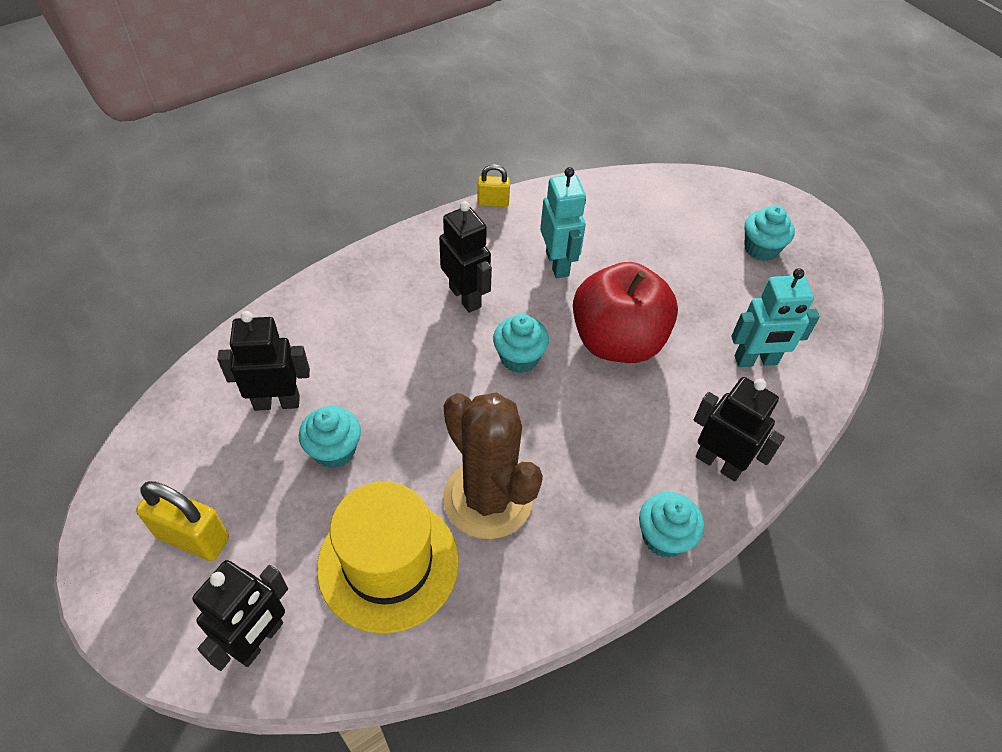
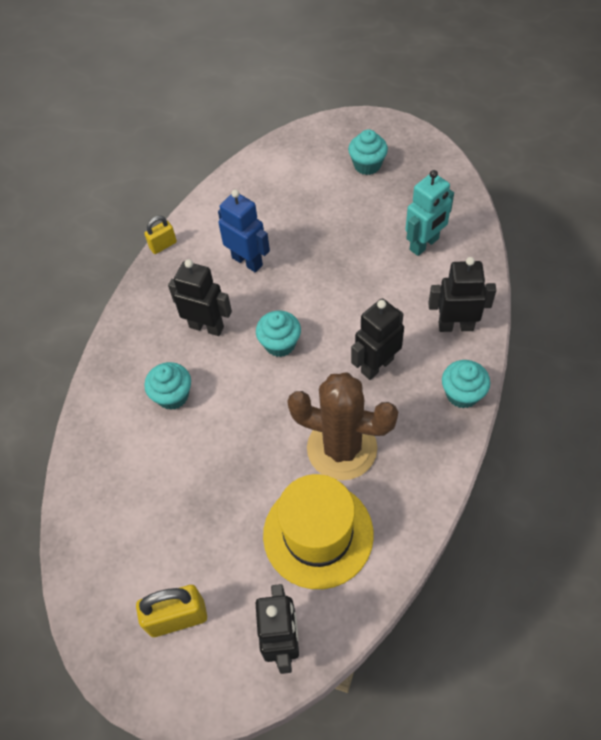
camera: 30 degrees left, 5 degrees up
black robot [217,311,310,411] -> black robot moved to [351,298,404,380]
turquoise cupcake [299,406,361,469] -> turquoise cupcake moved to [144,362,191,410]
turquoise robot [540,167,586,278] -> blue robot [218,189,270,273]
red apple [573,262,678,363] -> none

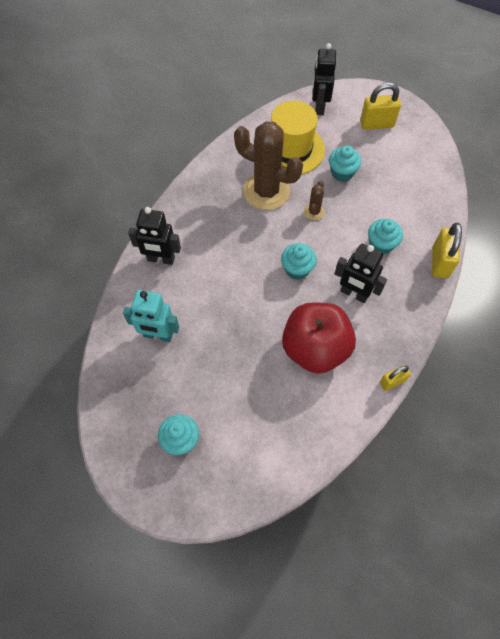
camera: 175 degrees left, 5 degrees up
blue robot [218,189,270,273] -> red apple [282,303,356,374]
black robot [351,298,404,380] -> none
turquoise robot [405,170,454,256] -> turquoise robot turned 135 degrees counterclockwise [123,290,179,342]
turquoise cupcake [442,360,490,408] -> turquoise cupcake moved to [329,145,361,182]
none -> brown cactus [304,181,325,220]
none -> yellow padlock [432,223,462,278]

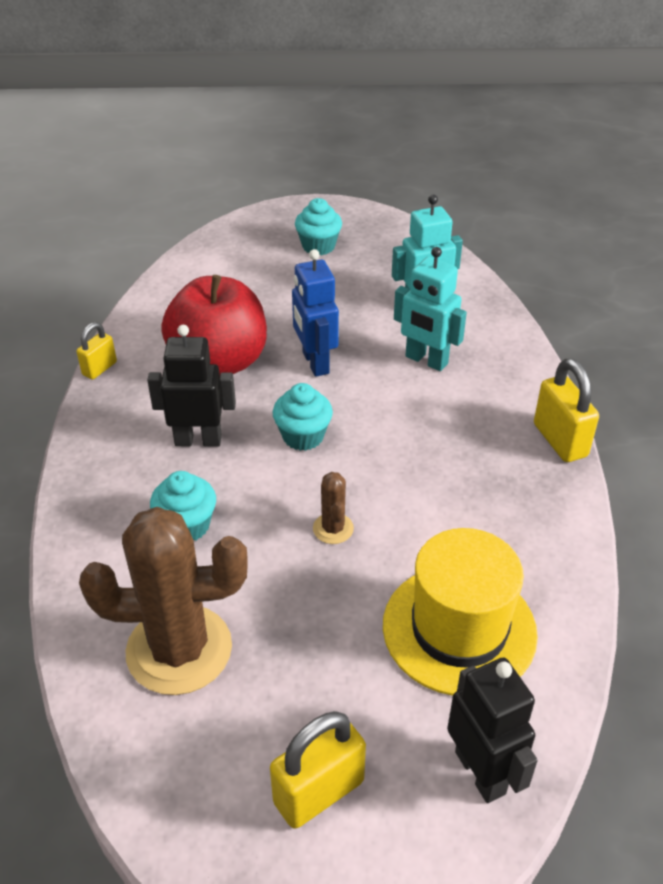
camera: 150 degrees right, 20 degrees down
black robot [128,207,181,265] -> none
brown cactus [234,121,303,210] -> brown cactus moved to [79,507,248,695]
turquoise cupcake [329,145,361,182] -> none
yellow padlock [432,223,462,278] -> yellow padlock moved to [534,358,599,462]
none -> blue robot [292,249,339,377]
none -> turquoise robot [394,247,467,371]

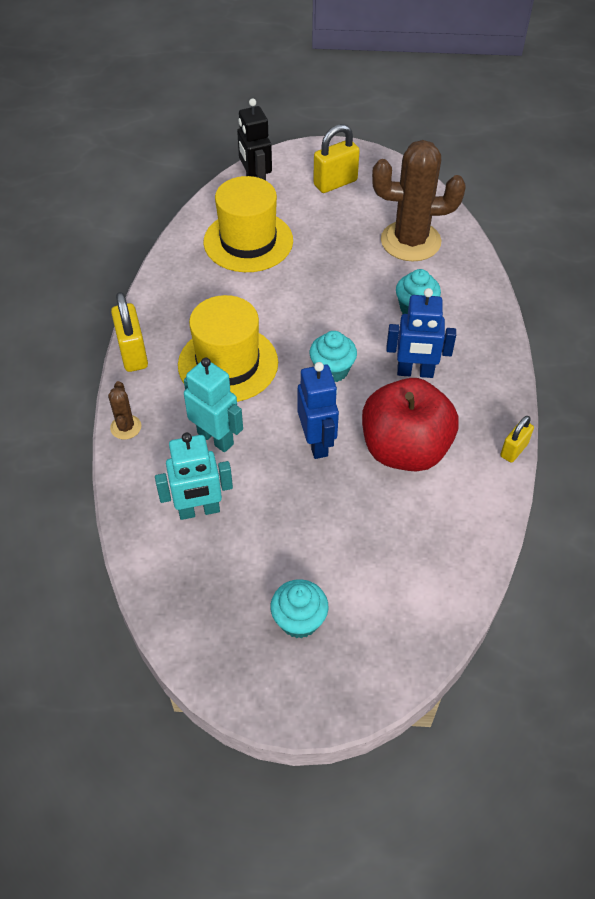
camera: 175 degrees left, 10 degrees up
black robot [147,325,236,446] -> blue robot [386,288,456,378]
brown cactus [313,472,354,544] -> brown cactus moved to [108,381,141,439]
none -> yellow hat [178,295,278,402]

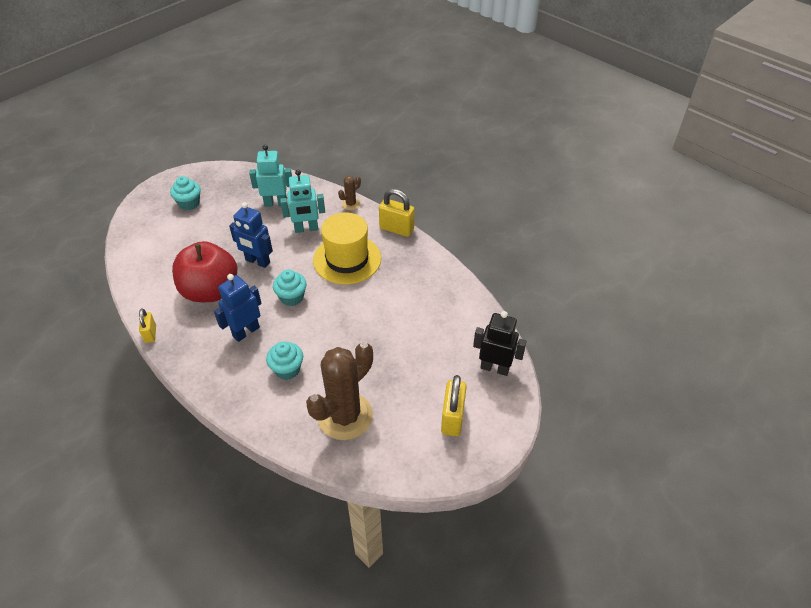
camera: 130 degrees right, 5 degrees down
brown cactus [108,381,141,439] -> brown cactus turned 75 degrees counterclockwise [338,176,361,210]
turquoise robot [155,433,233,520] -> turquoise robot turned 60 degrees clockwise [249,145,292,207]
yellow hat [204,176,293,272] -> none

